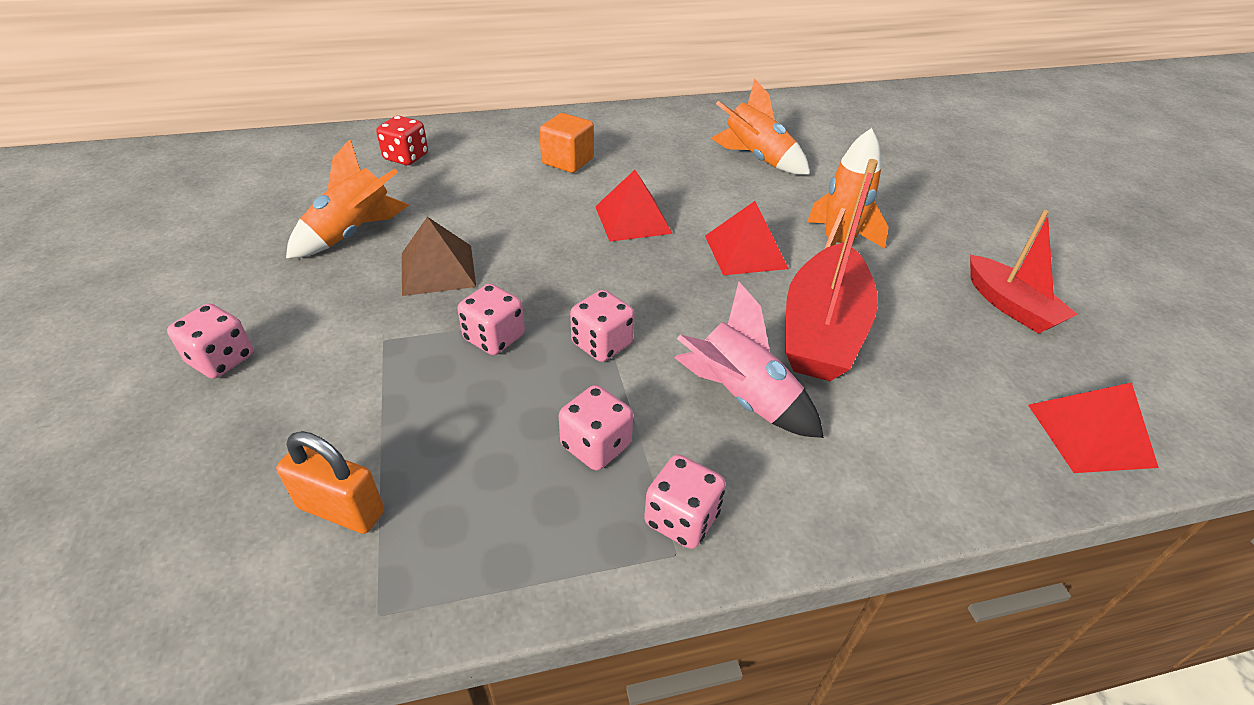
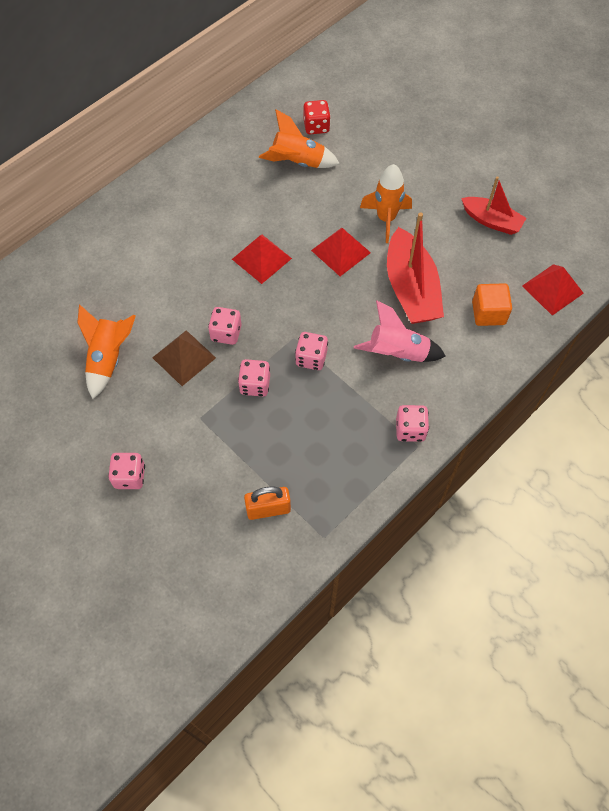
camera: 30 degrees left, 20 degrees up
red dice [376,116,428,165] -> red dice moved to [304,100,331,134]
orange cube [539,113,594,173] -> orange cube moved to [472,283,512,326]
pink dice [559,385,633,471] -> pink dice moved to [208,307,242,345]

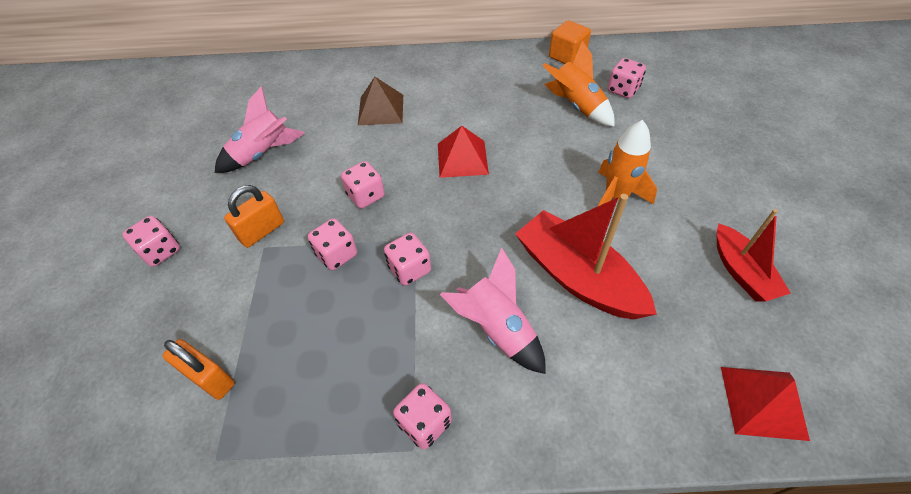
camera: 45 degrees right, 10 degrees down
orange rocket [77,304,136,399] -> pink rocket [215,86,305,173]
brown pyramid [152,330,216,386] -> brown pyramid moved to [358,77,403,125]
red dice [304,100,331,134] -> pink dice [608,58,646,98]
red pyramid [311,228,371,276] -> none
red boat [387,212,444,324] -> red boat turned 105 degrees clockwise [515,194,657,319]
orange cube [472,283,512,326] -> orange cube moved to [549,20,591,64]
none -> orange padlock [224,185,284,248]

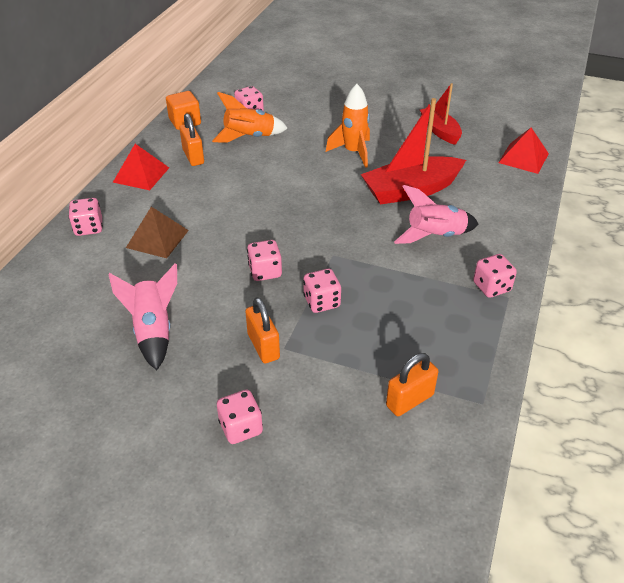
camera: 70 degrees left, 10 degrees down
pink dice [384,233,431,286] -> pink dice moved to [68,198,103,236]
red pyramid [438,126,489,178] -> red pyramid moved to [113,144,169,190]
red boat [717,209,791,301] -> red boat turned 120 degrees counterclockwise [420,83,462,145]
none -> orange padlock [180,113,204,166]

